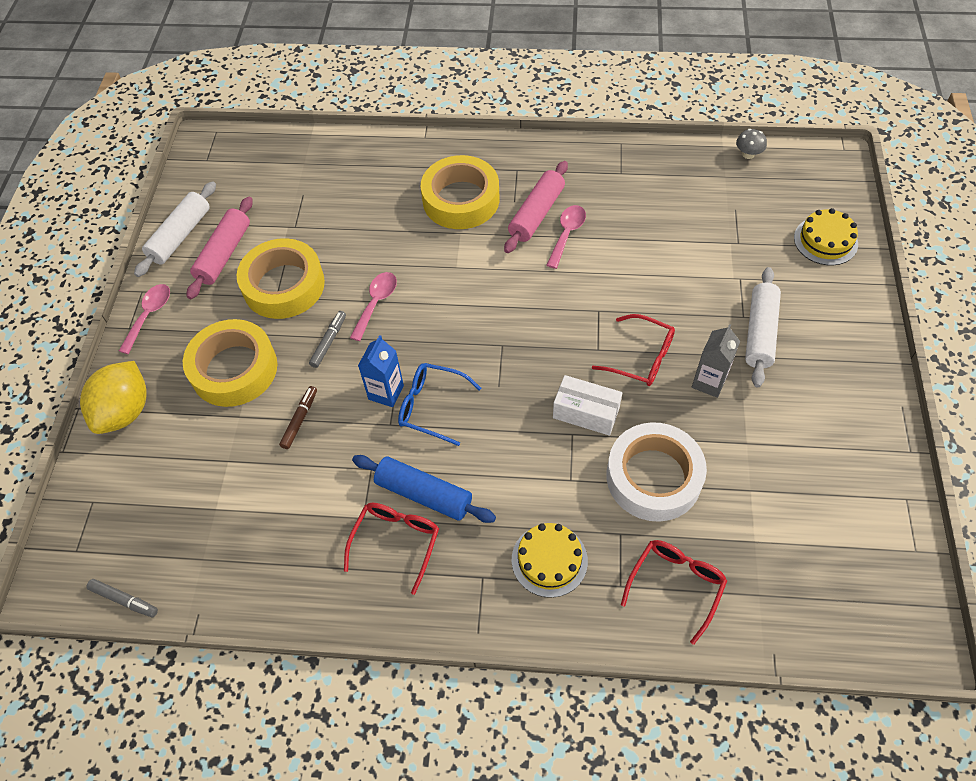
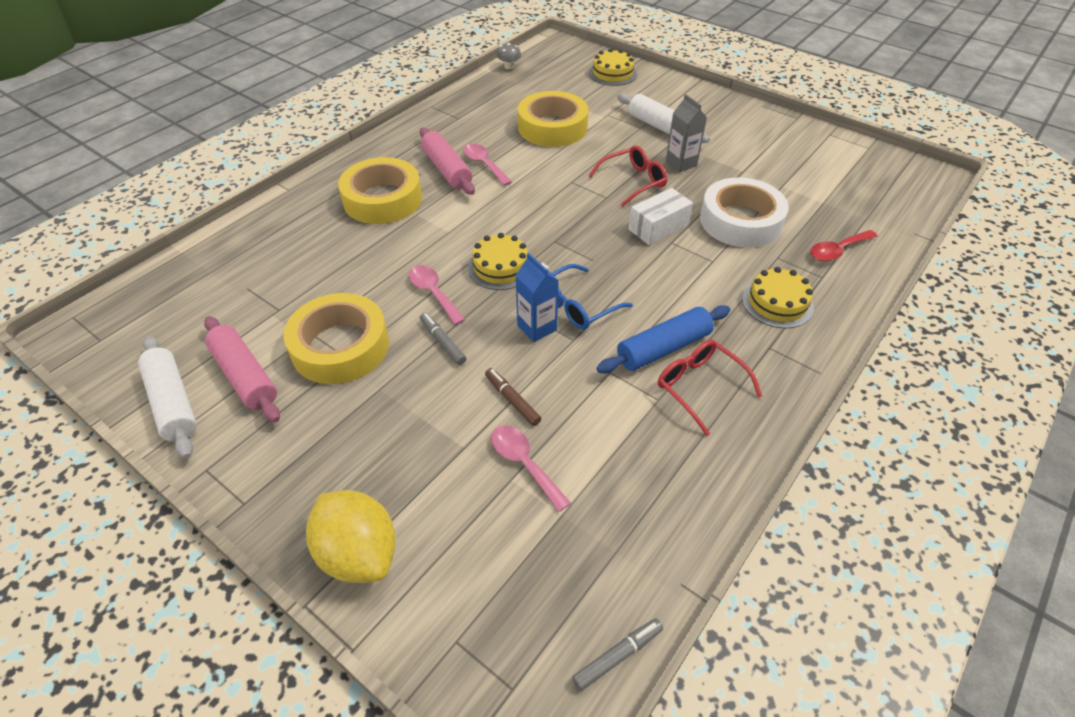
camera: 60 degrees left, 10 degrees down
pink spoon [119,284,170,354] -> pink spoon moved to [491,425,571,512]
yellow tape [183,319,277,407] -> yellow tape moved to [518,91,589,147]
red glasses [621,540,727,645] -> red spoon [810,230,878,262]
none -> yellow cake [468,233,528,290]

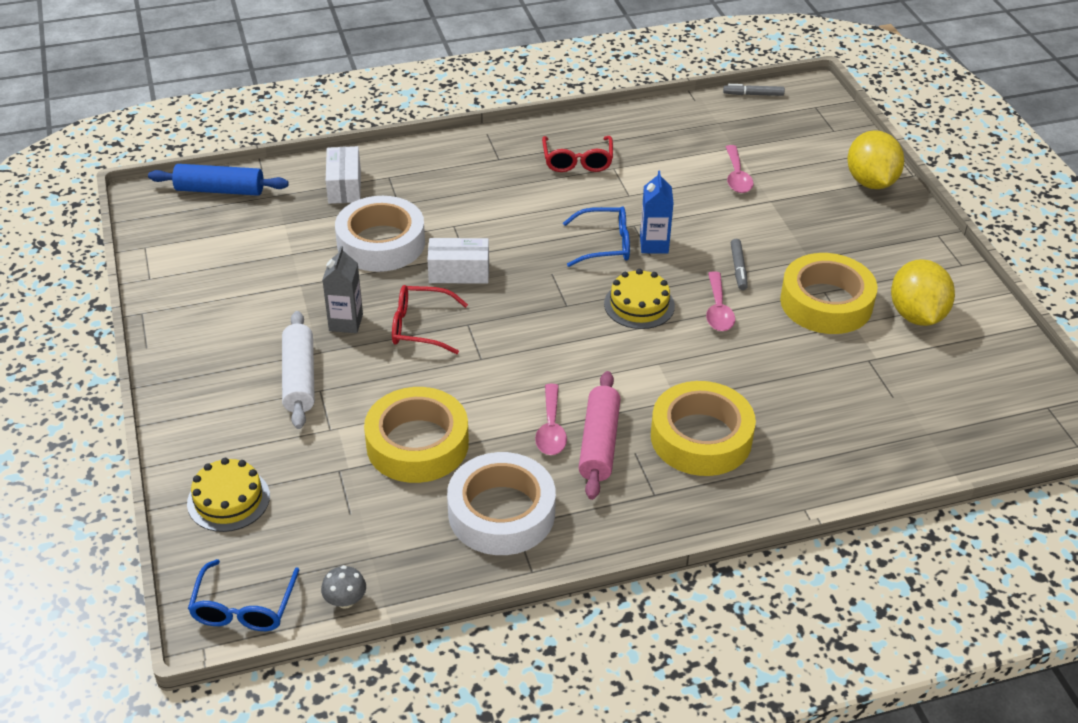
camera: 145 degrees left, 5 degrees down
white rolling pin [138,336,197,459] -> none
pink rolling pin [204,316,280,422] -> yellow lemon [891,259,955,326]
brown marker [485,368,541,426] -> none
blue rolling pin [596,305,730,373] -> blue rolling pin moved to [148,164,289,196]
yellow cake [742,267,814,328] -> none
red spoon [810,230,878,262] -> white box [326,146,361,204]
none -> blue glasses [188,559,299,631]
none -> white tape [447,452,556,555]

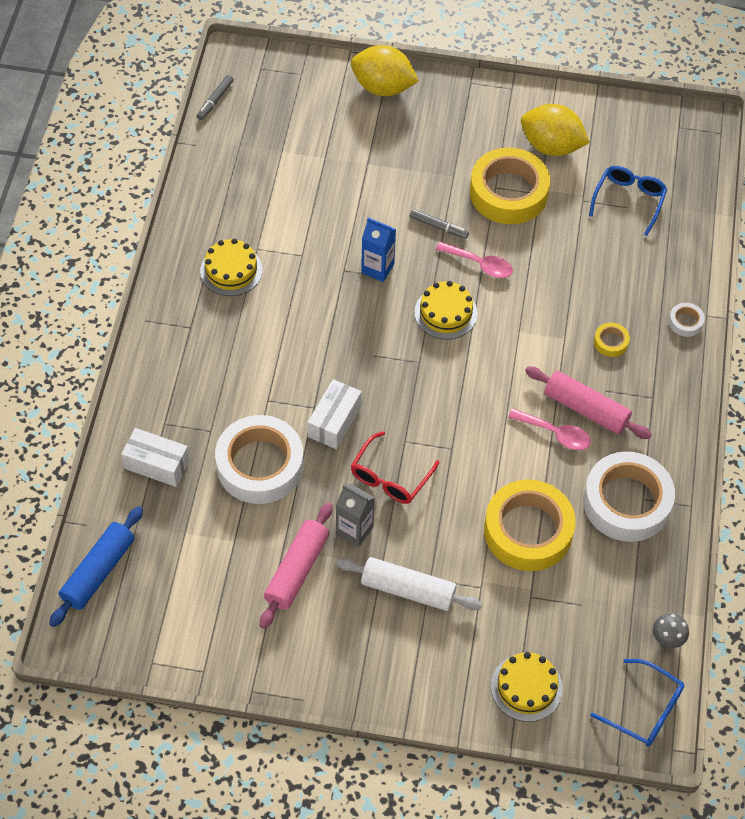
camera: 65 degrees left, 15 degrees up
red glasses [542,136,613,172] -> yellow cake [200,238,262,296]
blue glasses [563,206,630,267] -> blue glasses moved to [589,166,667,236]
yellow tape [651,381,756,476] -> yellow tape [594,323,630,357], size x0.42
pink spoon [726,145,753,193] -> none
none -> pink rolling pin [260,502,333,629]
none -> white tape [669,303,705,337]

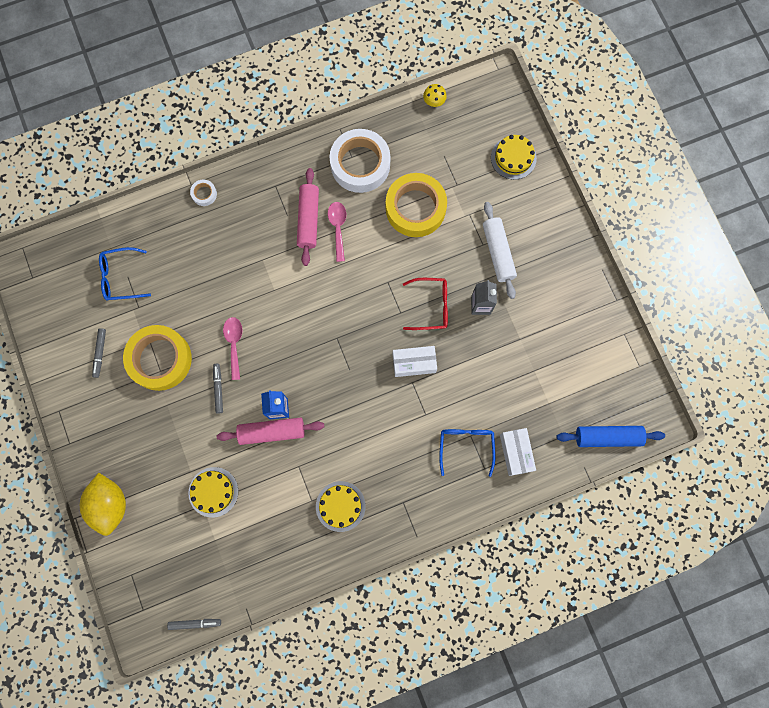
camera: 120 degrees left, 20 degrees up
white tape [215,415,304,504] -> none
pink rolling pin [260,502,333,629] -> pink rolling pin moved to [217,418,324,445]
yellow cake [414,281,478,339] -> yellow cake moved to [188,467,238,517]
yellow lemon [521,104,590,156] -> grey marker [92,328,106,378]
blue glasses [590,659,684,747] -> blue glasses moved to [439,429,495,477]
yellow tape [594,323,630,357] -> none
grey mushroom [653,613,689,648] -> yellow mushroom [423,84,447,107]

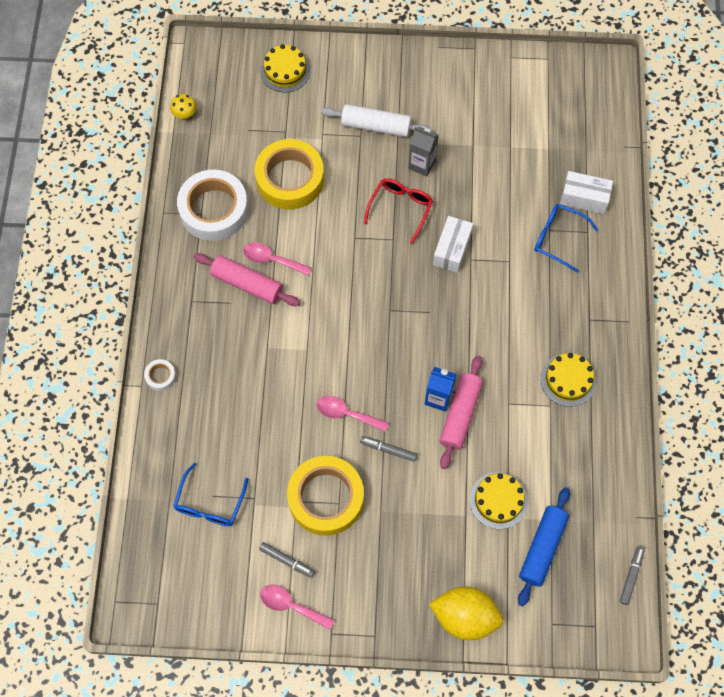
camera: 65 degrees left, 10 degrees down
blue rolling pin [557,426,665,447] -> blue rolling pin moved to [518,487,570,606]
none -> pink spoon [260,585,335,630]

